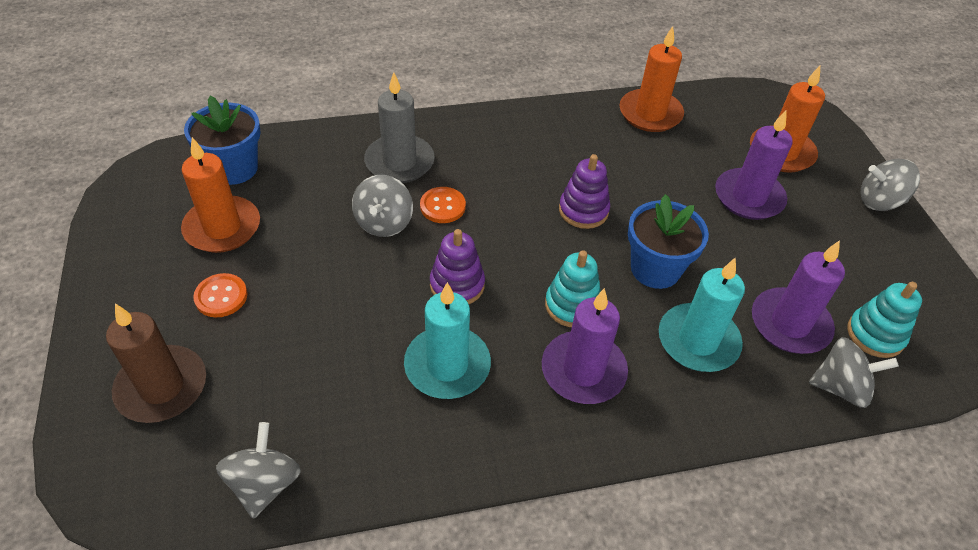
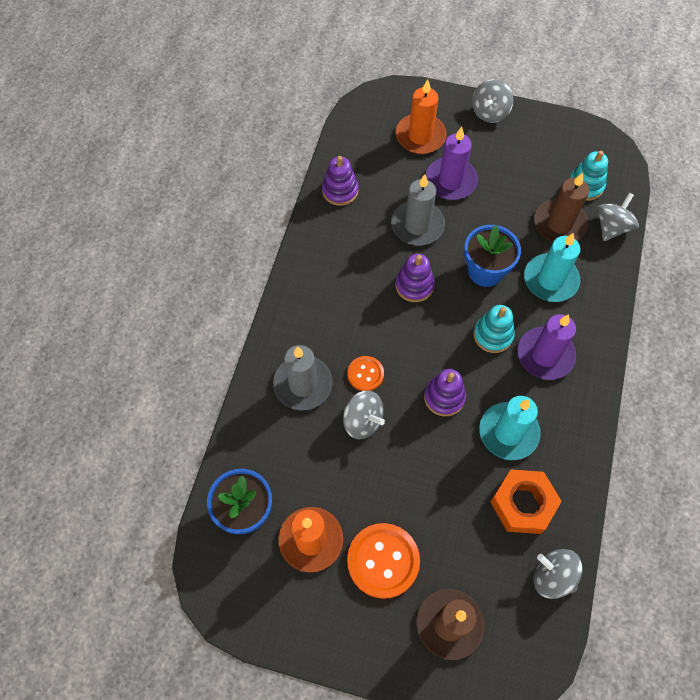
camera: 60 degrees left, 15 degrees up
orange button [193,273,247,317] -> orange button [347,523,420,599], size x1.78
orange candle [620,26,684,132] -> purple stacking toy [322,156,358,206]
purple candle [752,240,845,354] -> brown candle [534,172,589,242]
none -> grey candle [391,174,445,246]
none -> orange nut [491,469,562,534]

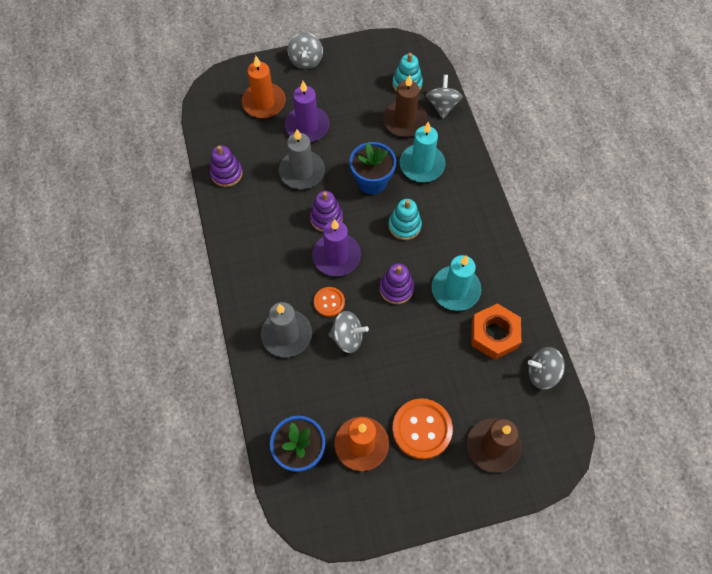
camera: 30 degrees left, 0 degrees up
purple candle [518,314,576,380] -> purple candle moved to [312,219,361,276]

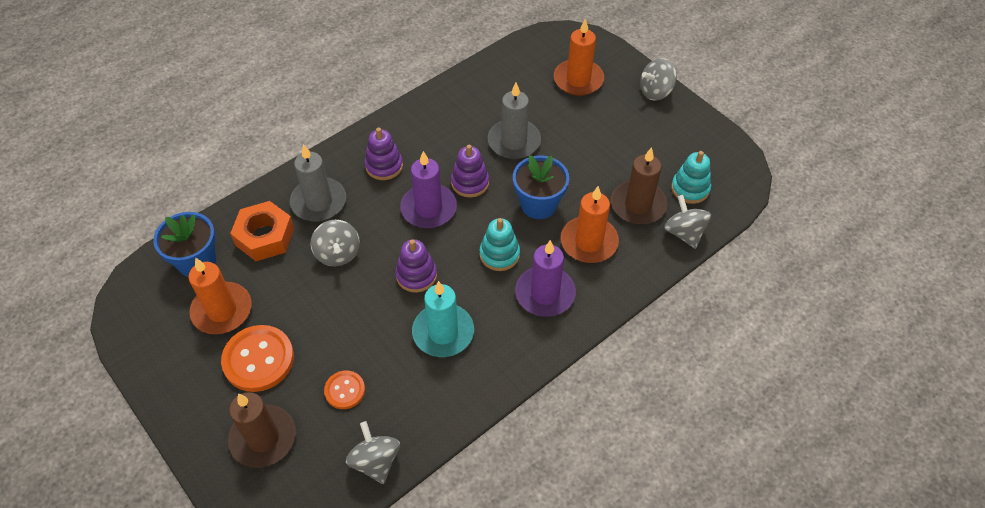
camera: 65 degrees right, 10 degrees down
purple stacking toy [210,145,243,187] -> purple stacking toy moved to [365,127,403,180]
purple candle [285,81,330,142] -> purple candle moved to [515,240,576,317]
orange button [314,287,345,317] -> orange button moved to [324,371,365,409]
turquoise candle [400,121,445,182] -> orange candle [561,186,619,263]
grey spinning top [426,75,463,119] -> grey spinning top turned 90 degrees counterclockwise [664,195,711,249]
orange nut [471,303,521,360] -> orange nut moved to [230,201,294,261]

